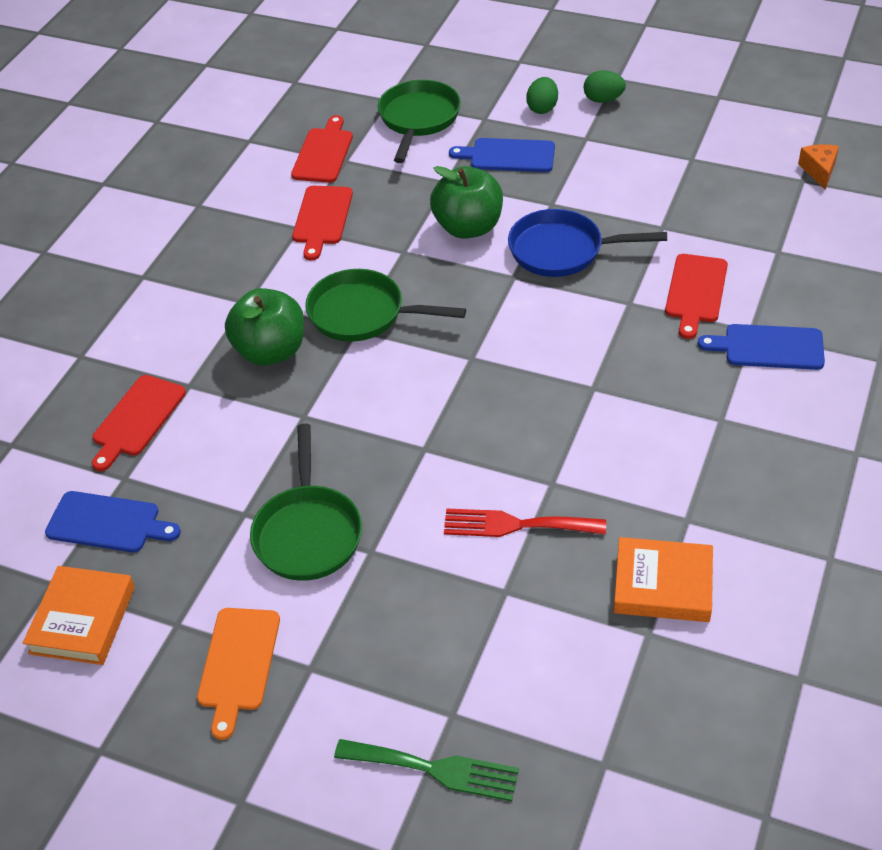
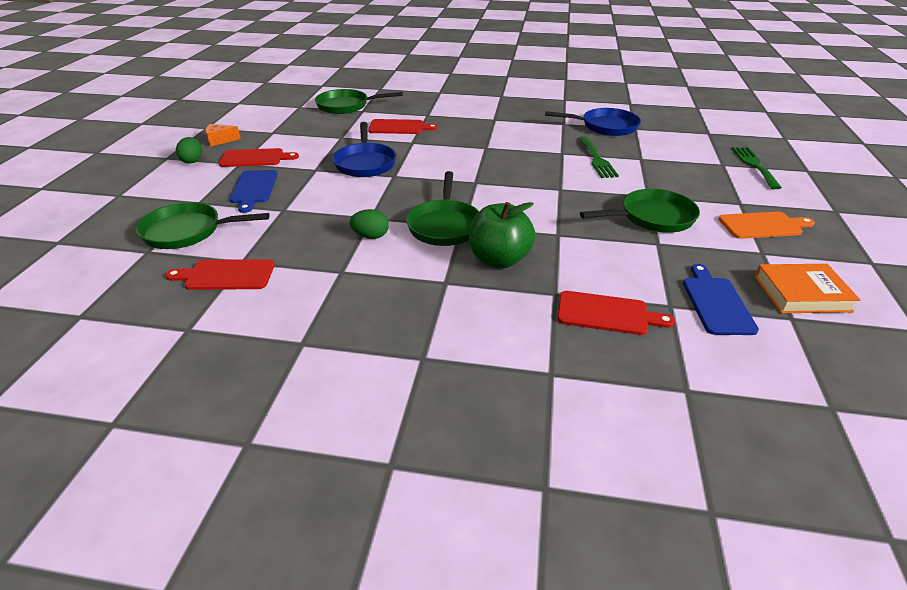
camera: 105 degrees left, 10 degrees down
red cutting board [292,186,353,260] -> red cutting board moved to [219,148,299,167]
green apple [430,166,503,239] -> none
red fork [444,508,606,537] -> green fork [578,136,619,178]
green egg [526,77,558,114] -> green egg moved to [350,209,389,239]
orange book [614,537,713,622] -> blue pan [545,108,641,136]
blue cutting board [698,324,825,370] -> none
orange cheese [798,144,839,190] -> orange cheese moved to [205,124,241,147]
none -> green pan [315,89,403,114]

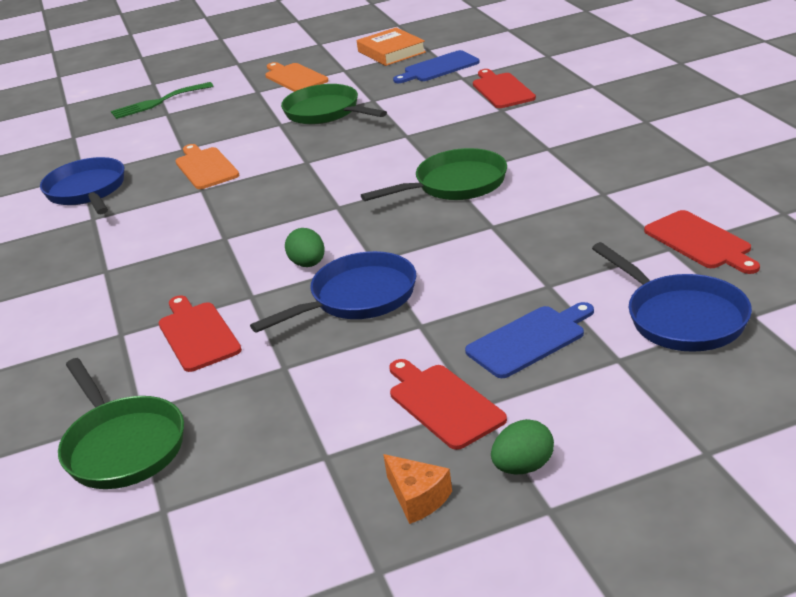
camera: 115 degrees left, 5 degrees down
green pan [136,202,270,249] -> blue pan [592,242,752,352]
green egg [350,209,389,239] -> green egg moved to [285,228,325,267]
green apple [469,202,536,268] -> none
green fork [578,136,619,178] -> orange cutting board [175,144,239,189]

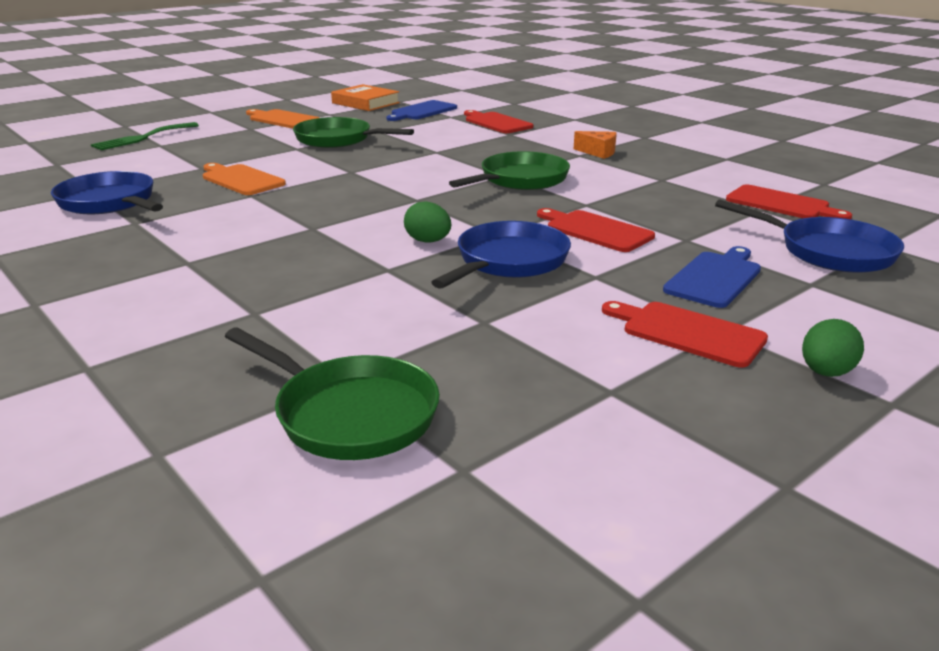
camera: 25 degrees left, 5 degrees down
red cutting board [159,295,242,372] -> red cutting board moved to [537,208,655,252]
orange cheese [383,454,452,524] -> orange cheese moved to [574,131,617,159]

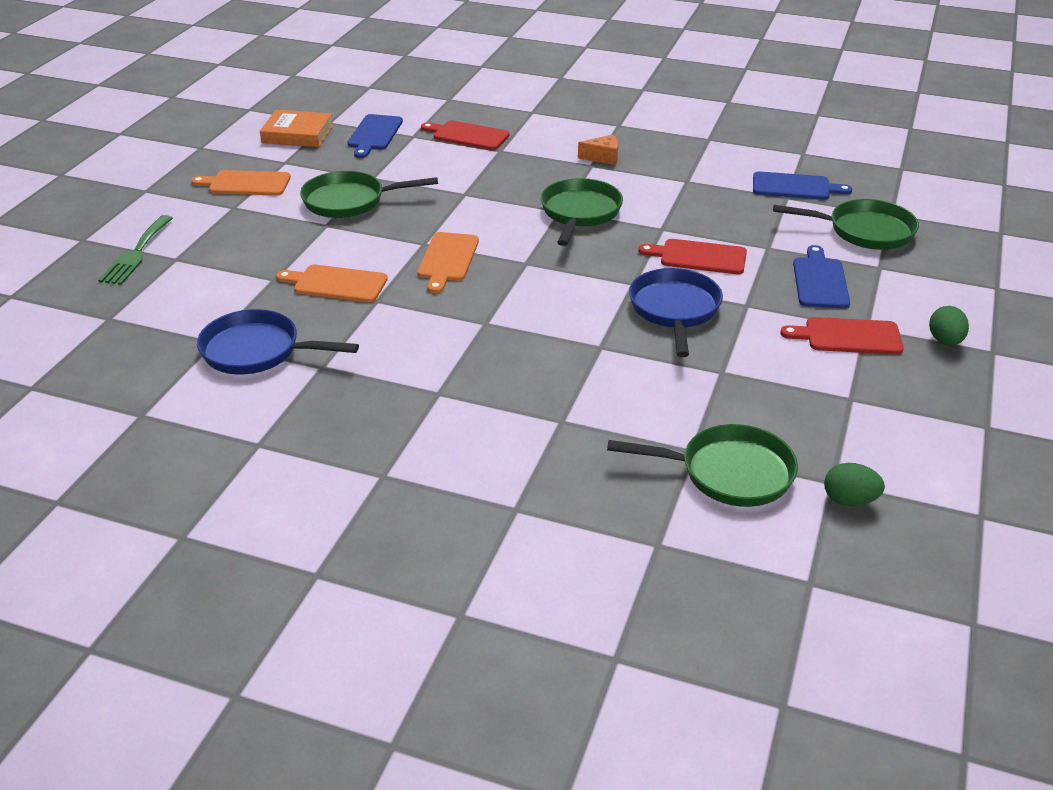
camera: 30 degrees left, 10 degrees up
green egg [404,201,451,243] -> green egg moved to [824,463,885,506]
blue pan [715,199,904,273] -> green pan [773,199,919,250]
red cutting board [726,185,852,219] -> blue cutting board [753,171,852,200]
none -> orange cutting board [417,232,479,293]

